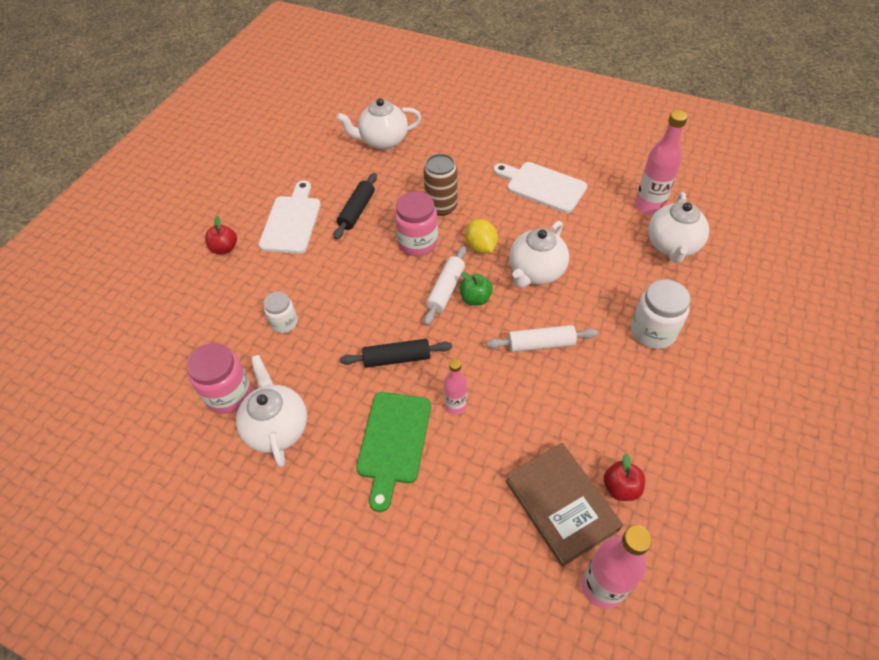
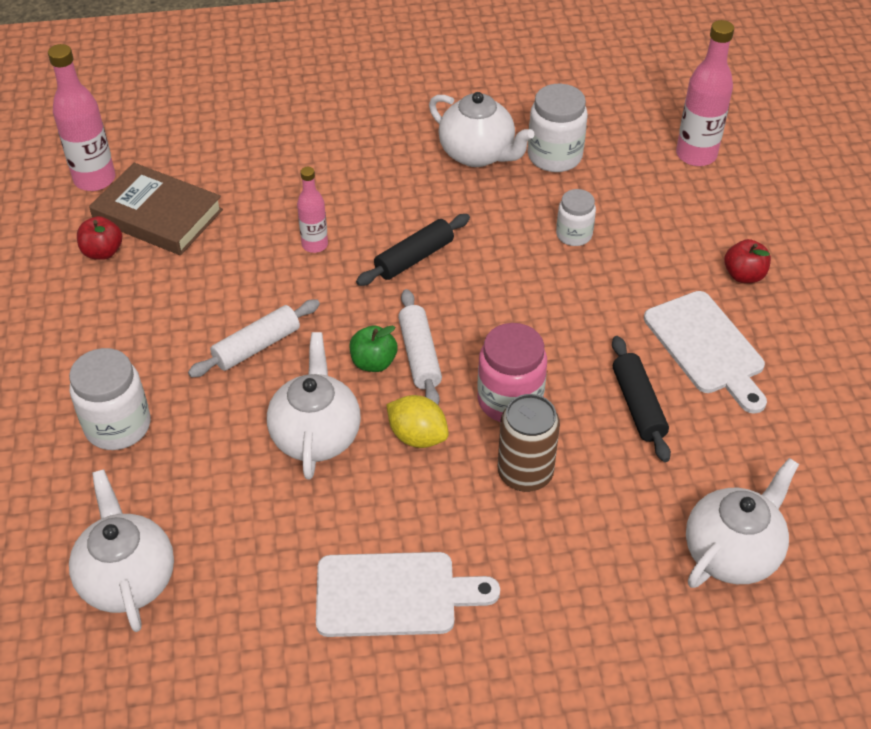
camera: 145 degrees right, 5 degrees down
pink jar [187,343,251,413] -> white jar [528,84,588,172]
green cutting board [356,392,431,512] -> none
pink bottle [635,110,688,215] -> pink bottle moved to [676,20,734,166]

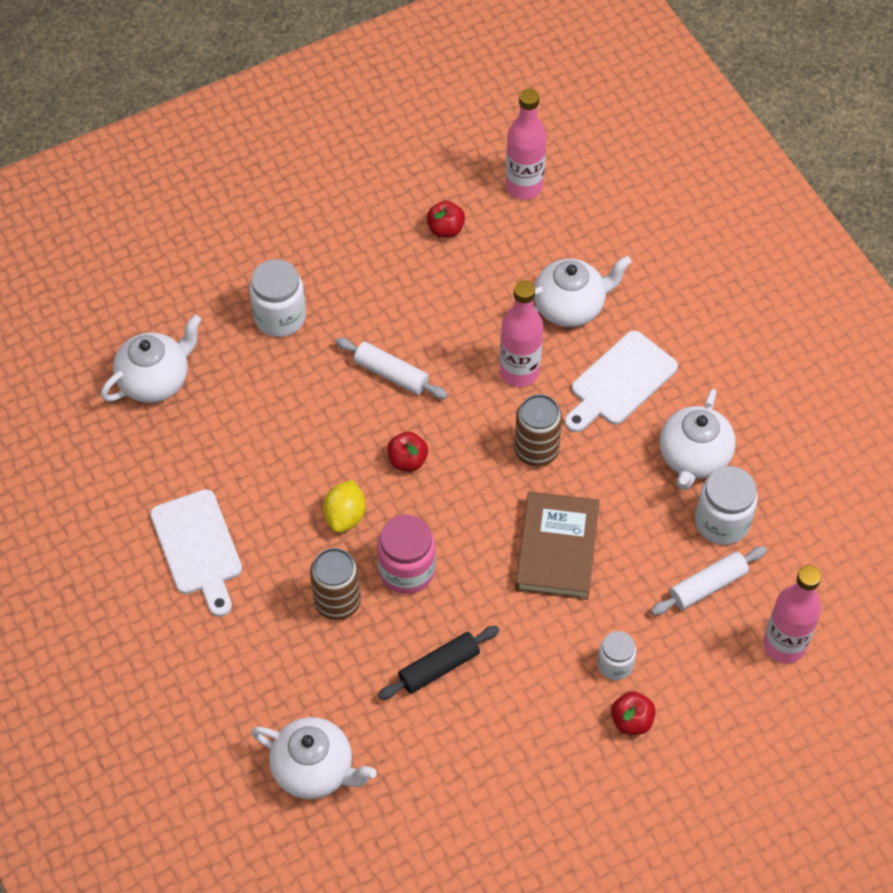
camera: 70 degrees right, 10 degrees up
brown book [89,163,223,255] -> brown book moved to [515,491,600,600]
white teapot [267,332,361,480] -> white teapot moved to [533,256,632,327]
pink bottle [297,167,328,253] -> pink bottle [500,280,543,387], size x1.67
green apple [350,325,398,372] -> red apple [387,432,428,471]
black rolling pin [356,214,470,286] -> brown can [514,394,562,467]
white rolling pin [398,289,442,405] -> white rolling pin moved to [651,546,767,615]
white jar [556,189,596,246] -> white jar moved to [598,631,636,680]
white cutting board [644,291,767,414] -> white cutting board moved to [565,331,678,432]

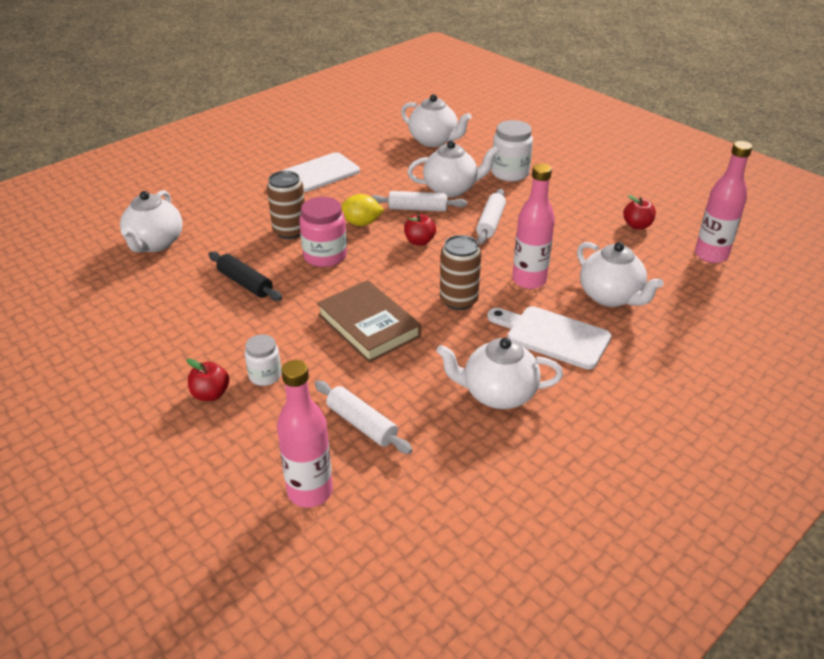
camera: 75 degrees right, 20 degrees down
brown book [515,491,600,600] -> brown book turned 60 degrees clockwise [317,280,421,363]
white jar [695,466,758,545] -> none
none -> white rolling pin [371,191,467,212]
none -> white teapot [407,140,499,197]

